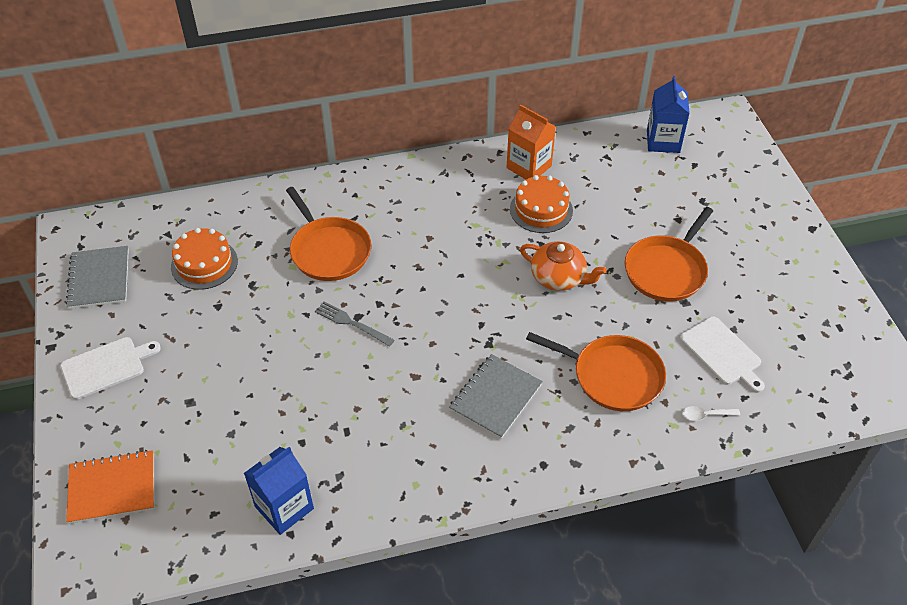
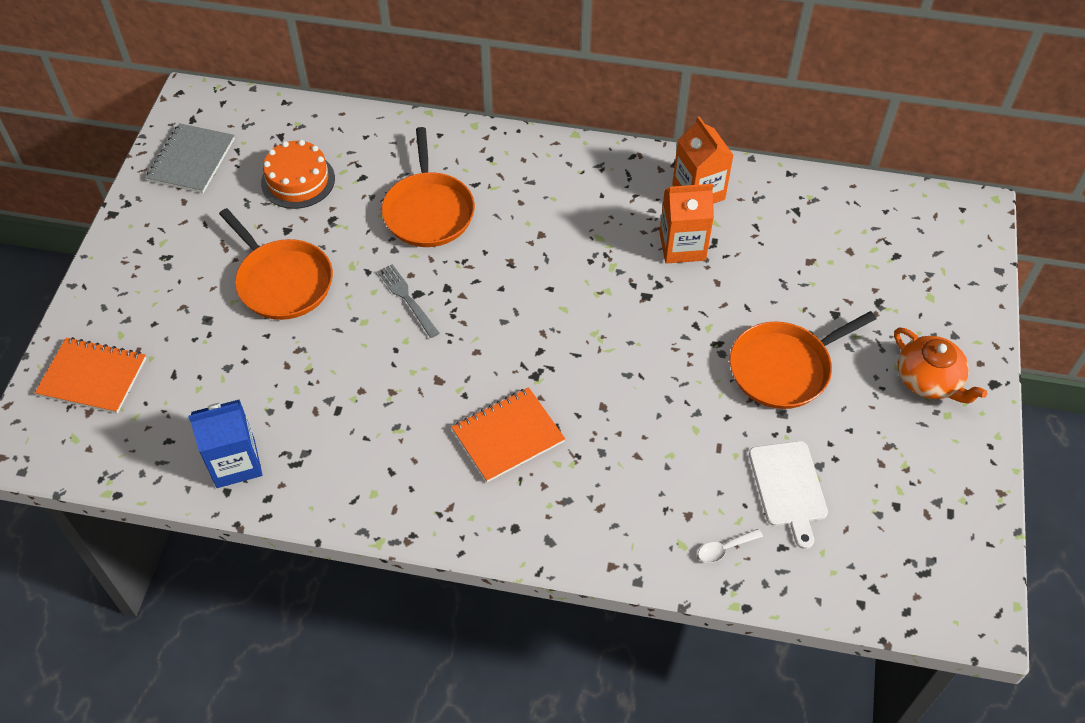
camera: 25 degrees right, 5 degrees up
white cutting board [60,337,161,400] -> none
grey notebook [449,354,543,439] -> orange notebook [452,387,565,482]
orange cake [510,175,573,233] -> orange carton [659,184,714,264]
orange teapot [520,241,607,291] -> orange teapot moved to [894,327,987,404]
orange pan [526,332,666,411] -> orange pan moved to [219,208,333,320]
blue carton [647,76,690,153] -> none
white spoon [682,406,740,421] -> white spoon turned 45 degrees counterclockwise [698,529,763,563]

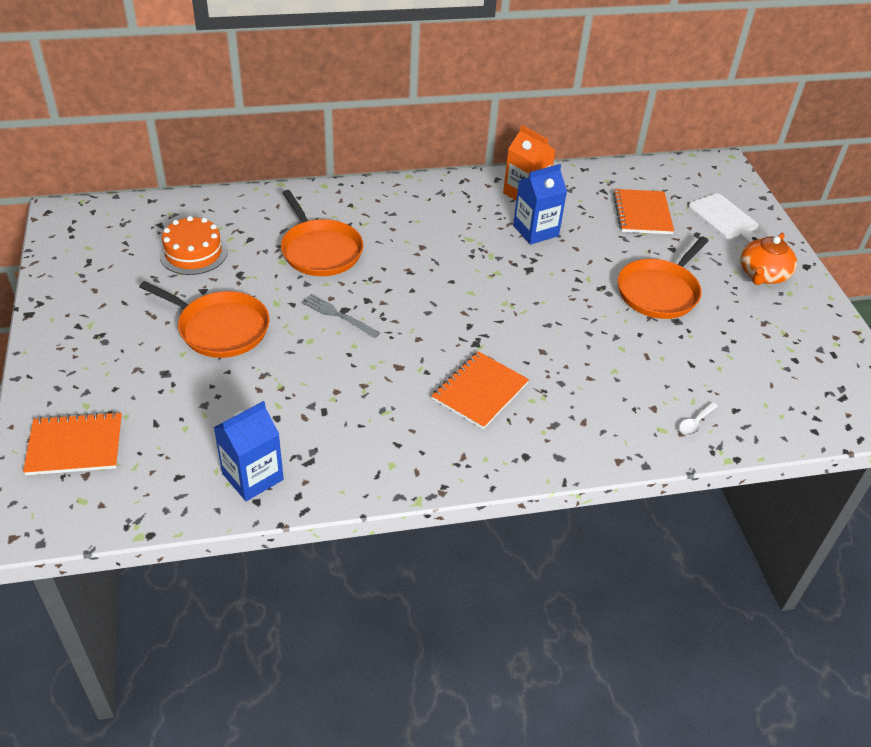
camera: 25 degrees left, 10 degrees down
grey notebook [146,123,235,193] -> none
orange carton [659,184,714,264] -> blue carton [513,164,567,245]
white cutting board [749,441,828,549] -> white cutting board moved to [688,194,760,243]
orange teapot [894,327,987,404] -> orange teapot turned 90 degrees clockwise [741,232,797,285]
none -> orange notebook [613,189,674,234]

